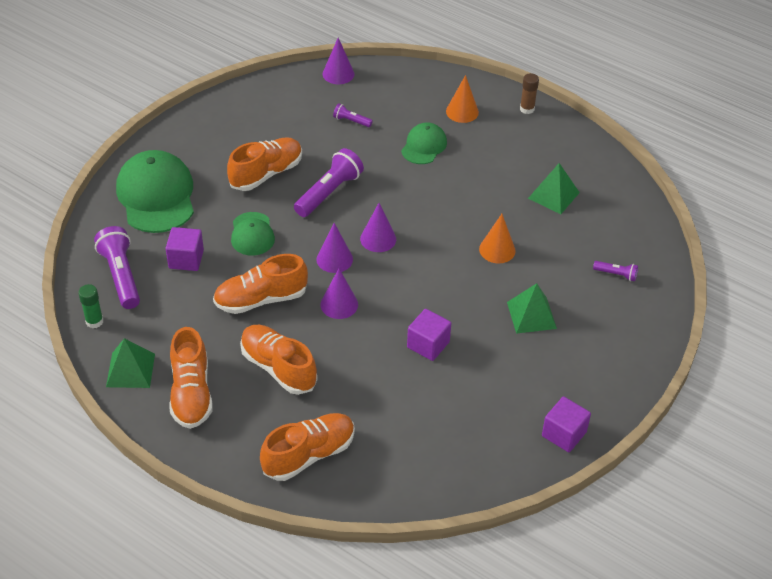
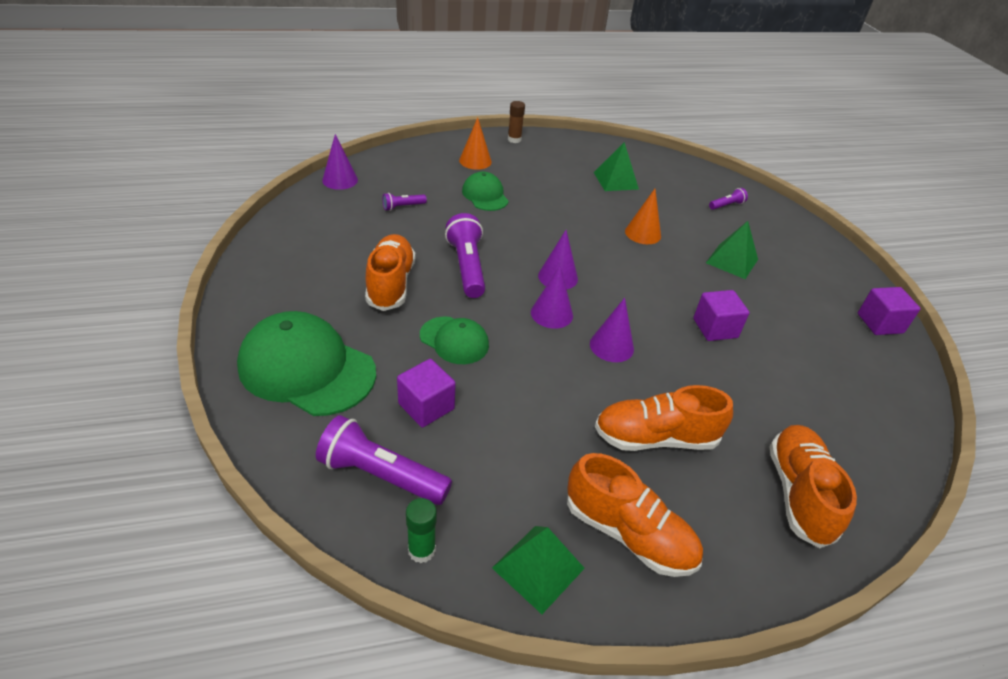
camera: 50 degrees left, 5 degrees down
orange shoe [213,254,308,314] -> none

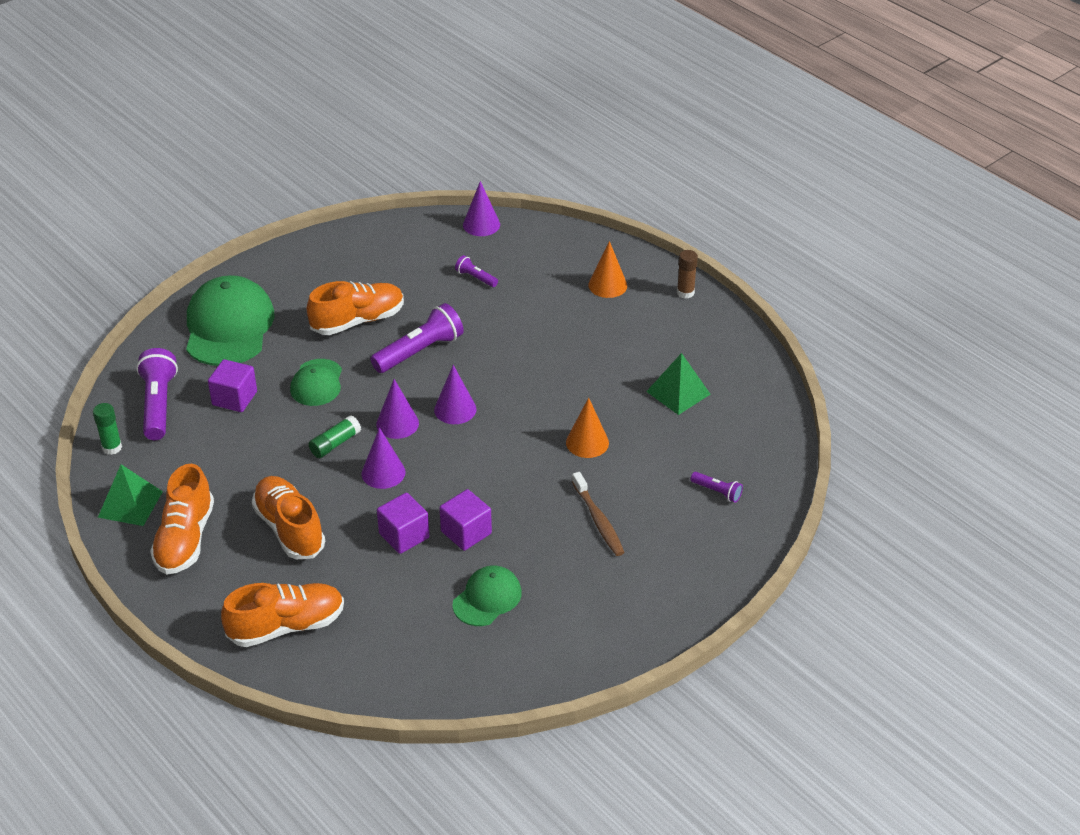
camera: 65 degrees right, 0 degrees up
green cap [462,171,509,211] -> green cap moved to [452,565,522,626]
green pyramid [706,221,758,279] -> brown toothbrush [572,472,625,556]
purple cube [858,287,921,335] -> purple cube moved to [377,493,430,554]
none -> green glue stick [308,415,361,458]

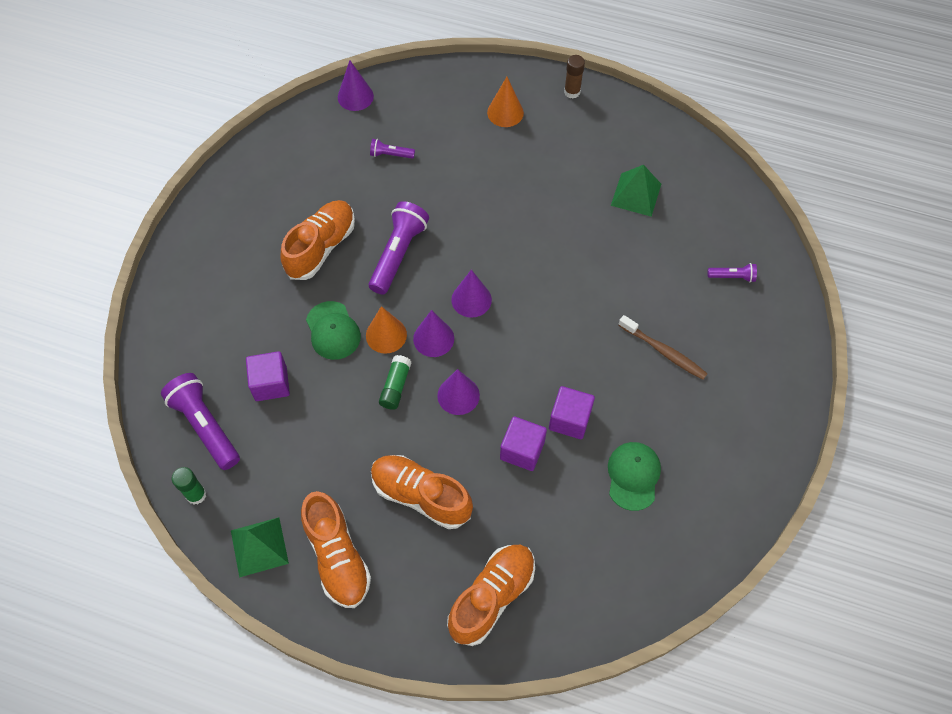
camera: 30 degrees left, 20 degrees up
green cap [186,275,275,366] -> none
orange cone [566,398,609,458] -> orange cone moved to [366,306,407,354]

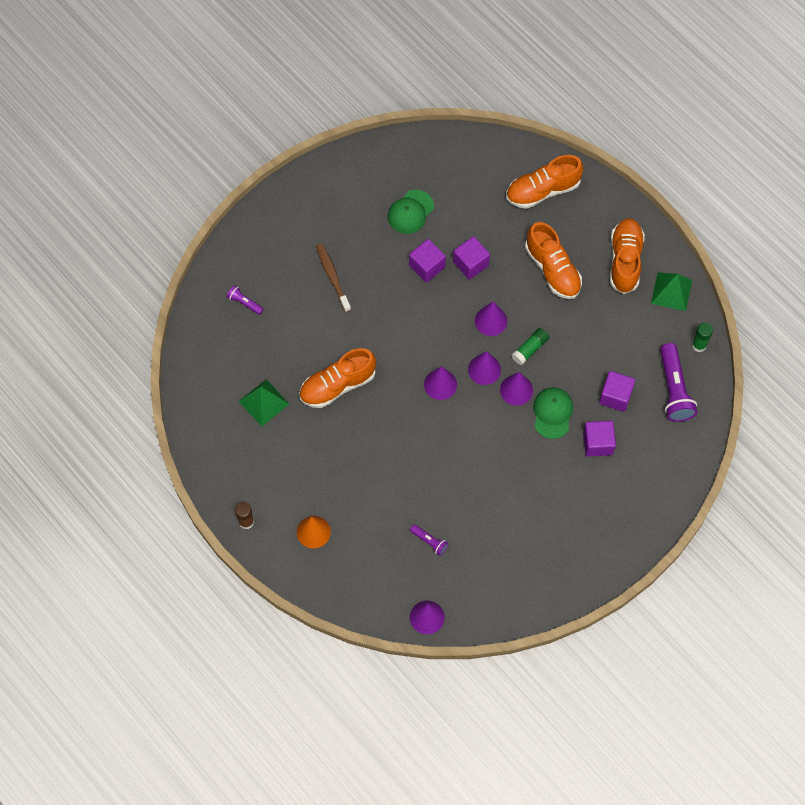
camera: 150 degrees left, 5 degrees up
orange shoe [280,200,355,280] -> orange shoe moved to [299,348,376,408]
orange cone [366,306,407,354] -> purple cone [500,372,533,406]
purple flashlight [369,201,429,294] -> none
none -> purple cube [583,421,616,457]

